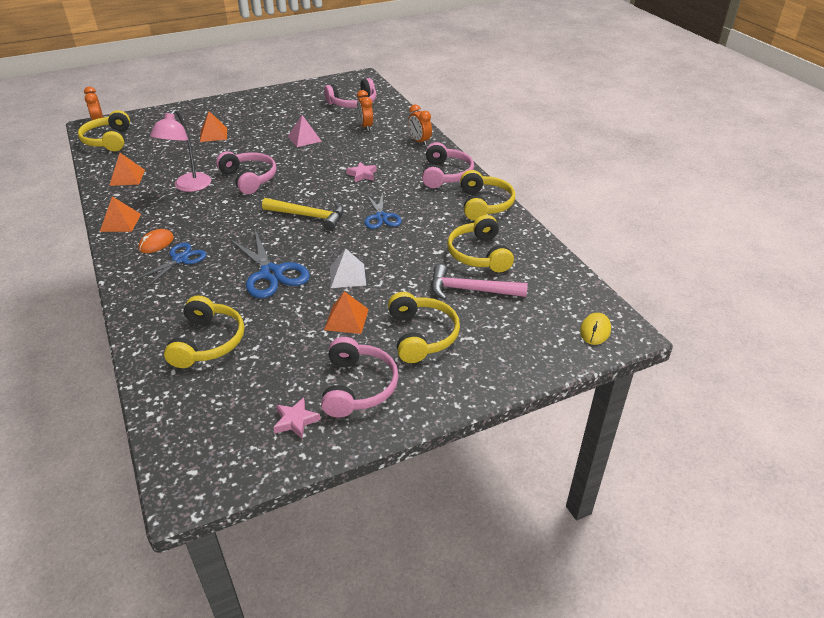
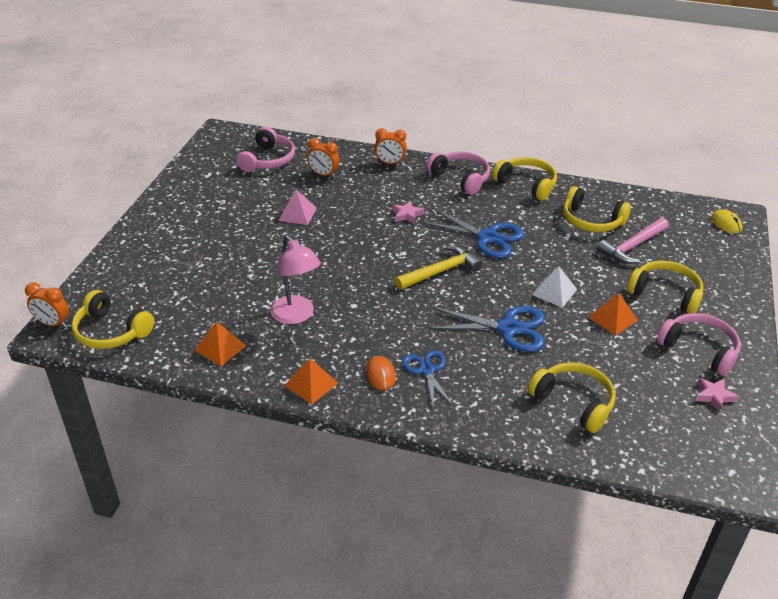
camera: 50 degrees left, 0 degrees up
orange pyramid [200,111,227,142] -> none
pink headphones [216,151,277,194] -> none
blue scissors [364,192,402,229] -> blue scissors [420,208,524,258], size x1.55

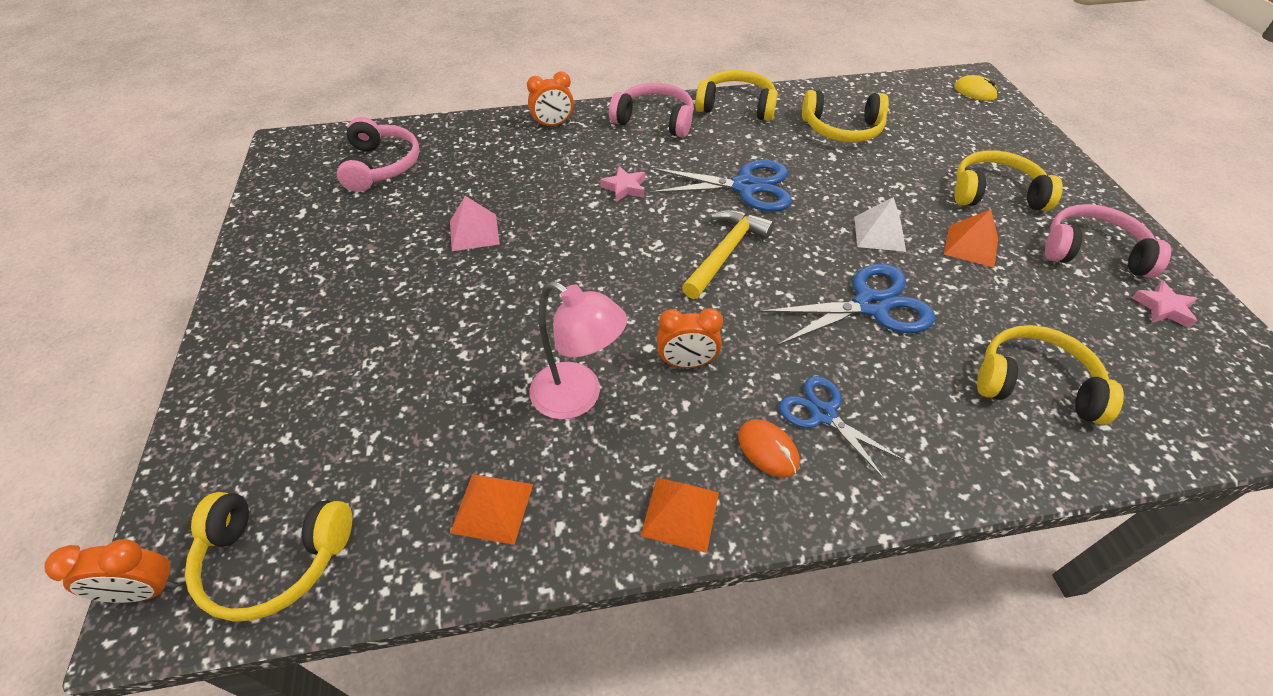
camera: 25 degrees left, 10 degrees up
orange clock [307,138,339,178] -> orange clock moved to [657,308,723,368]
pink hammer [597,218,669,264] -> none

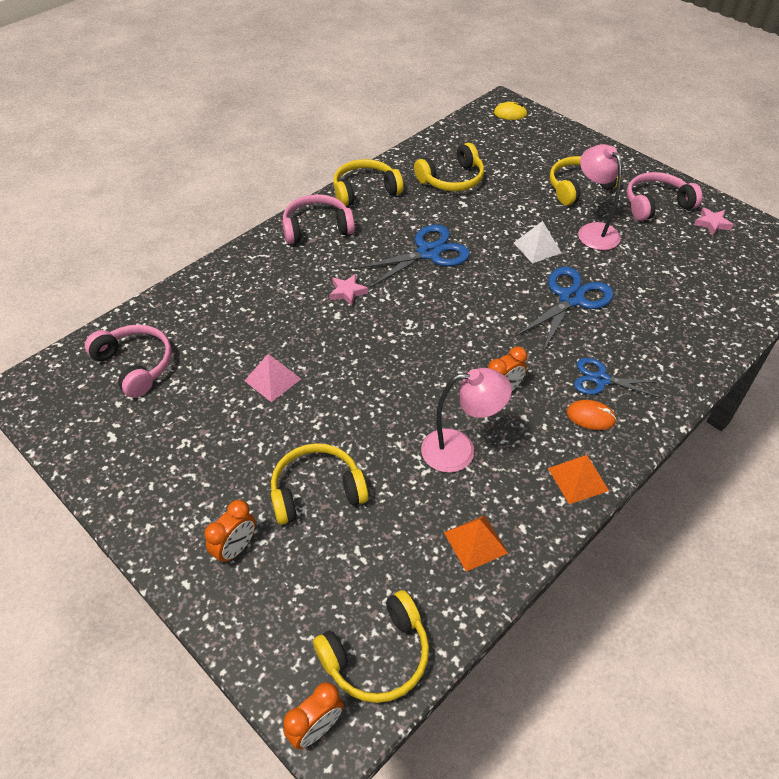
camera: 35 degrees left, 0 degrees up
orange clock [527,72,574,128] -> orange clock moved to [204,500,256,564]
yellow hammer [682,209,774,299] -> none
orange pyramid [944,209,998,268] -> pink lamp [578,144,622,250]
yellow headphones [977,325,1124,425] -> yellow headphones moved to [271,443,369,525]

